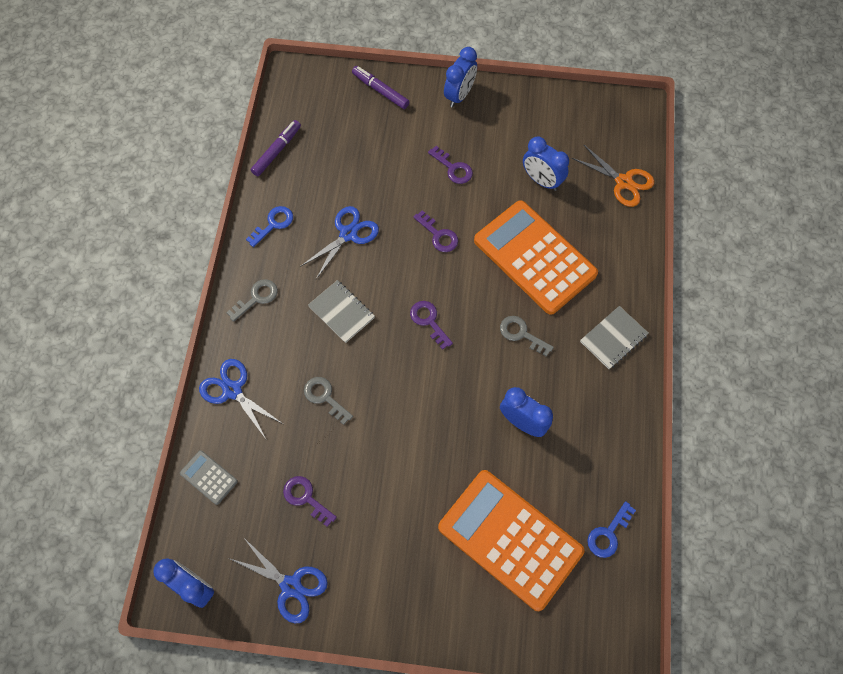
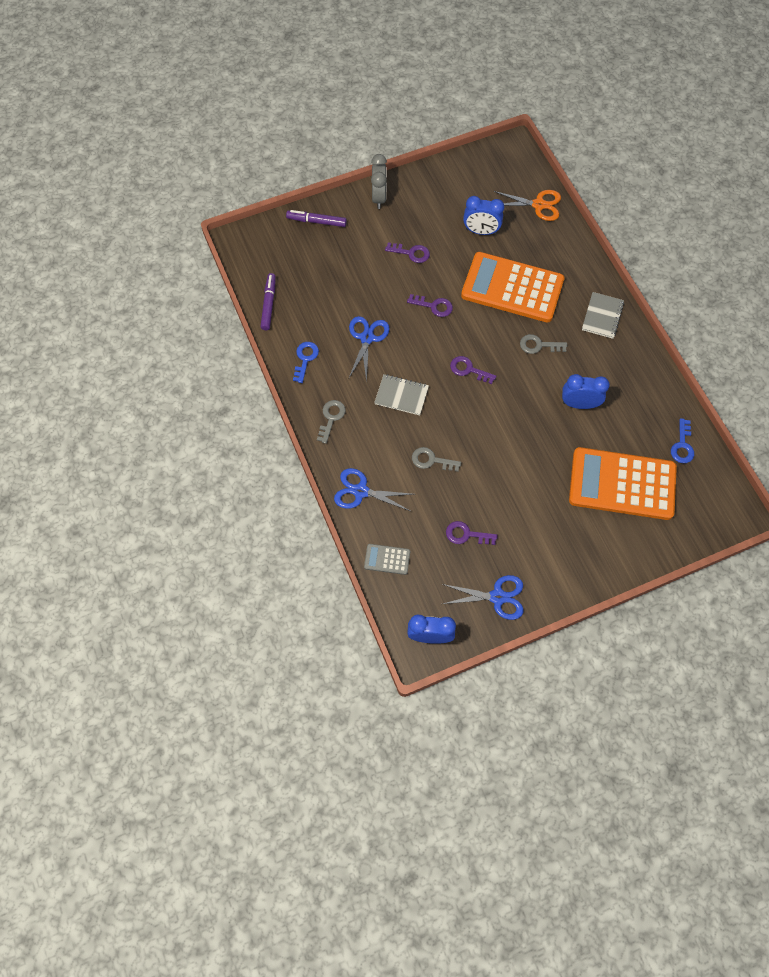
camera: 30 degrees left, 0 degrees up
blue clock [444,47,477,107] -> grey clock [371,154,387,209]

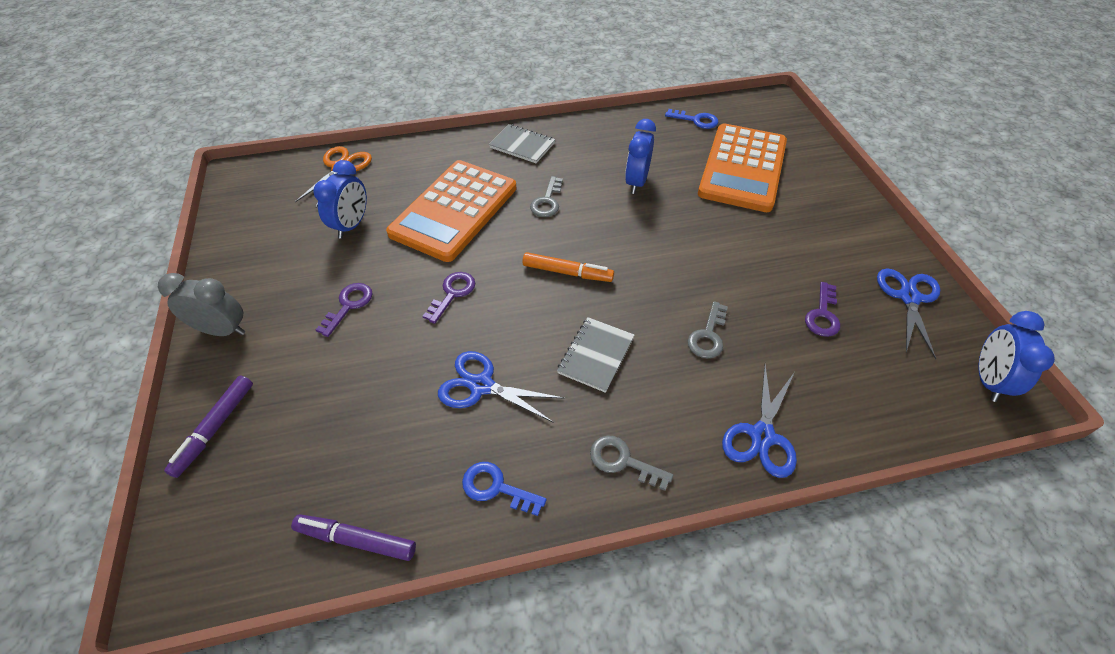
camera: 80 degrees left, 15 degrees down
grey calculator [364,544,410,575] -> none
purple key [450,356,496,384] -> orange marker [522,252,614,282]

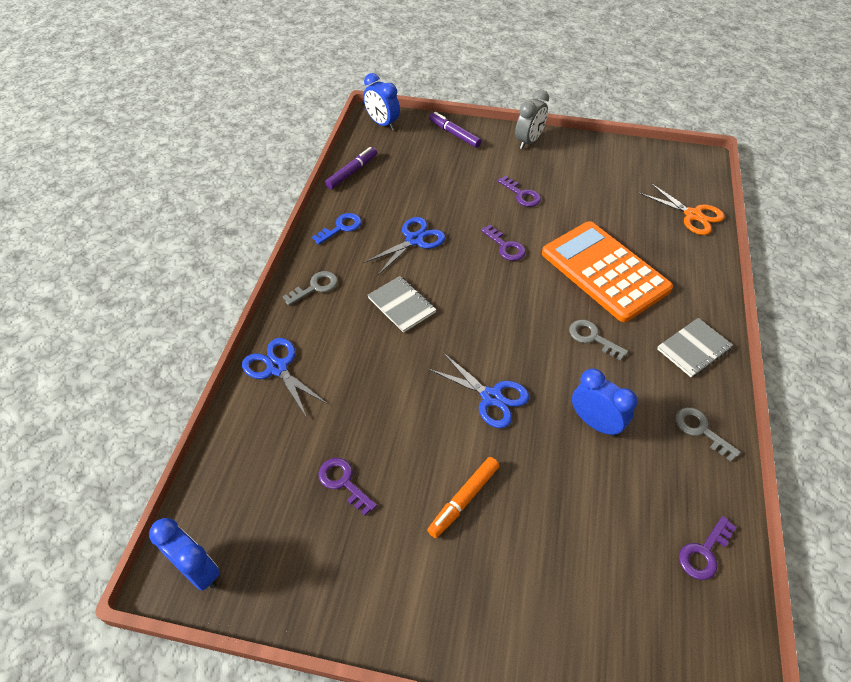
camera: 115 degrees right, 0 degrees up
blue clock [313,160,367,239] -> blue clock moved to [363,73,400,130]
orange marker [522,252,614,282] -> orange marker moved to [427,457,499,538]
blue key [665,109,718,129] -> purple key [679,516,736,580]
grey key [688,301,728,359] -> grey key moved to [675,407,741,461]
orange calculator [698,123,787,212] -> none
blue scissors [877,269,940,359] -> blue scissors moved to [428,353,530,428]

